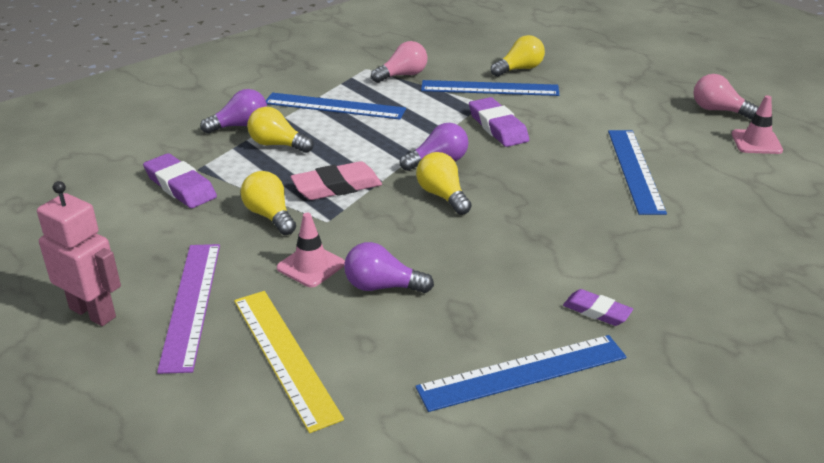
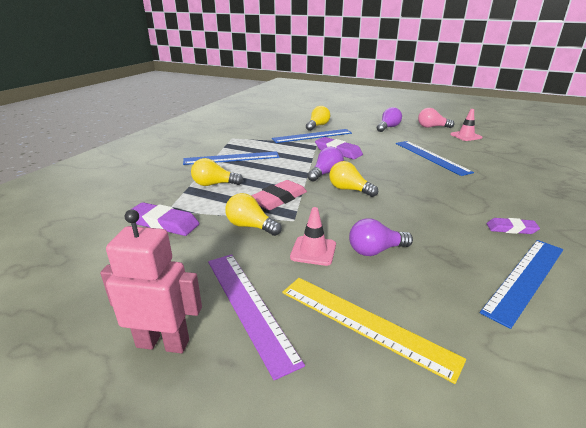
camera: 25 degrees left, 5 degrees down
purple light bulb [200,89,267,134] -> purple light bulb moved to [377,107,402,132]
pink light bulb [371,41,428,83] -> none

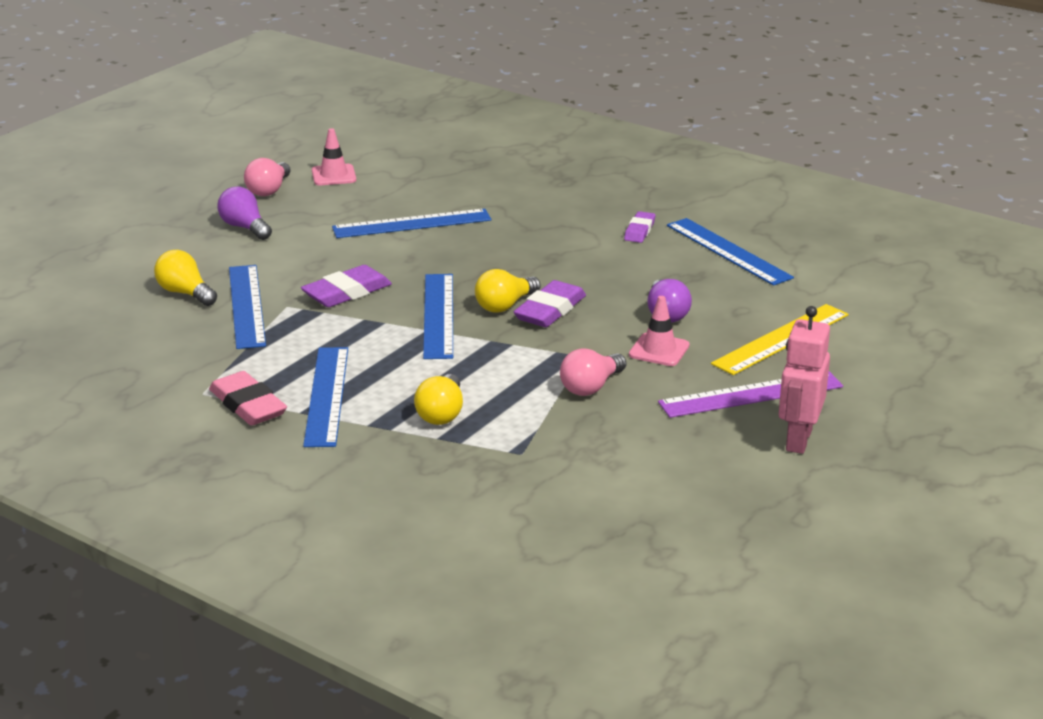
camera: 80 degrees left, 0 degrees up
purple eraser [131,202,199,236] -> purple eraser moved to [514,280,586,327]
yellow light bulb [225,193,282,236] -> pink light bulb [560,349,626,396]
pink eraser [251,180,307,210] -> pink eraser moved to [209,371,287,426]
purple light bulb [307,147,344,182] -> blue ruler [423,274,453,359]

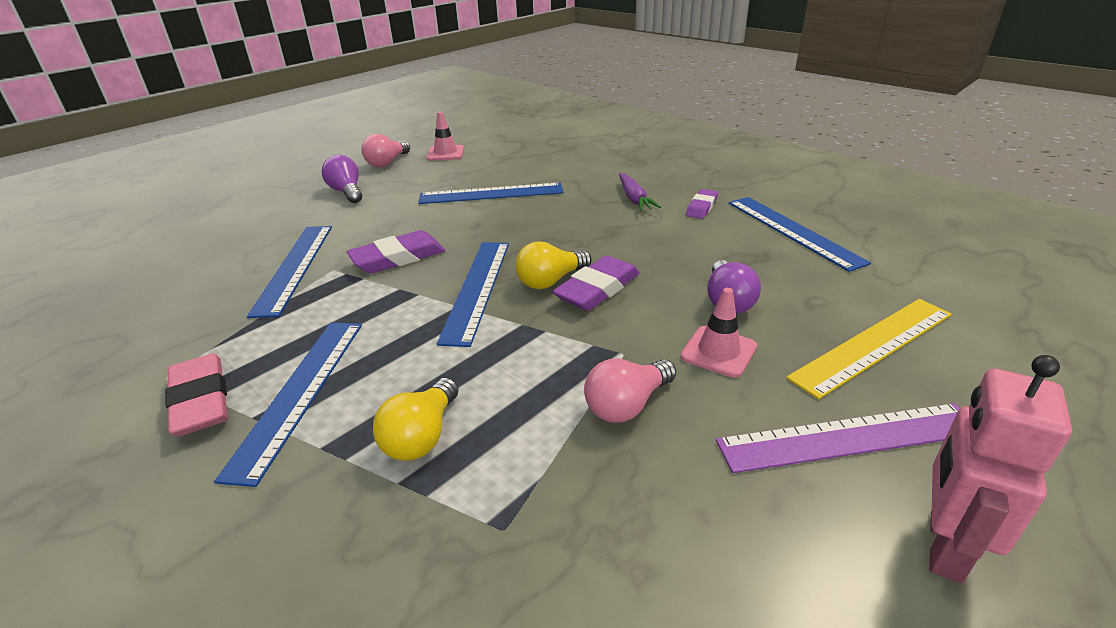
camera: 10 degrees right, 5 degrees up
yellow light bulb [154,250,217,306] -> none
none -> purple carrot [619,173,661,211]

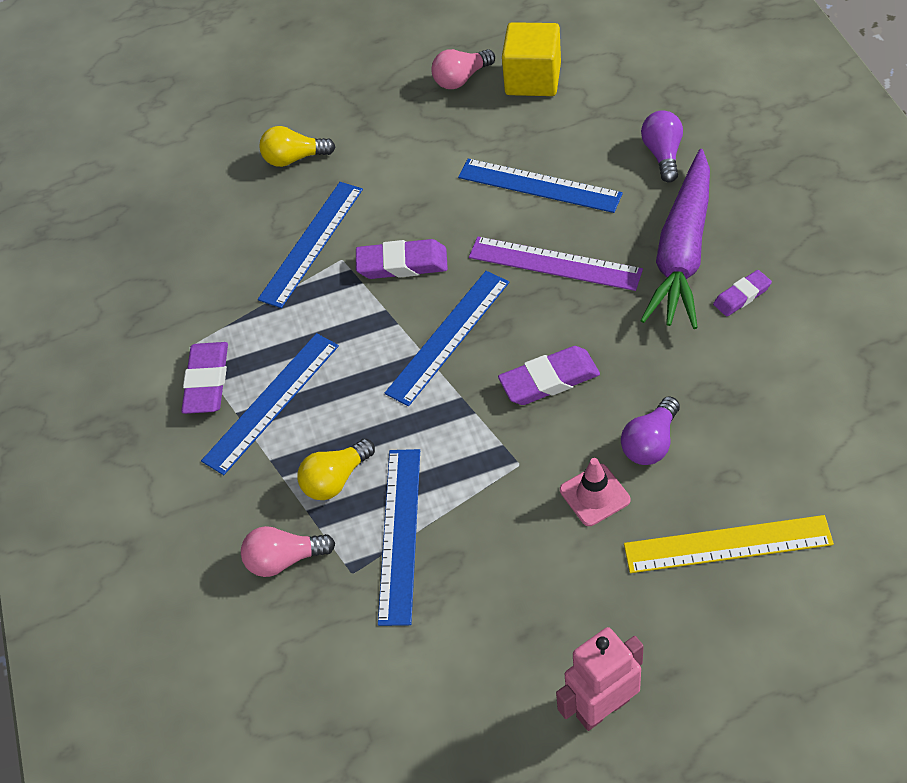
camera: 35 degrees right, 20 degrees up
pink eraser [165,353,228,437] -> purple eraser [181,342,228,414]
purple light bulb [322,155,362,203] -> purple light bulb moved to [641,110,683,183]
pink traffic cone [427,111,464,160] -> yellow cube [502,22,561,96]
yellow light bulb [515,241,591,289] -> yellow light bulb moved to [259,126,335,167]
pink light bulb [584,359,676,423] -> pink light bulb moved to [241,526,335,577]
purple carrot [619,173,661,211] -> purple carrot [640,149,710,329], size x2.19
purple ruler [716,403,960,473] -> purple ruler moved to [469,237,643,291]
blue ruler [729,197,871,272] -> blue ruler moved to [378,449,420,626]

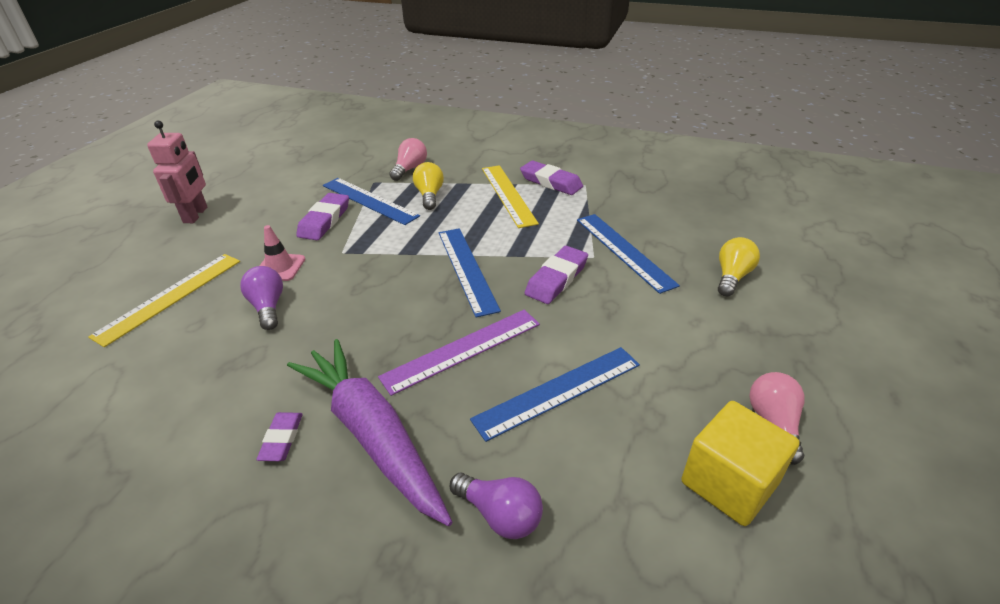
camera: 120 degrees right, 15 degrees down
blue ruler [201,333,339,475] -> yellow ruler [482,165,539,228]
purple eraser [498,346,600,405] -> purple eraser moved to [296,193,349,240]

